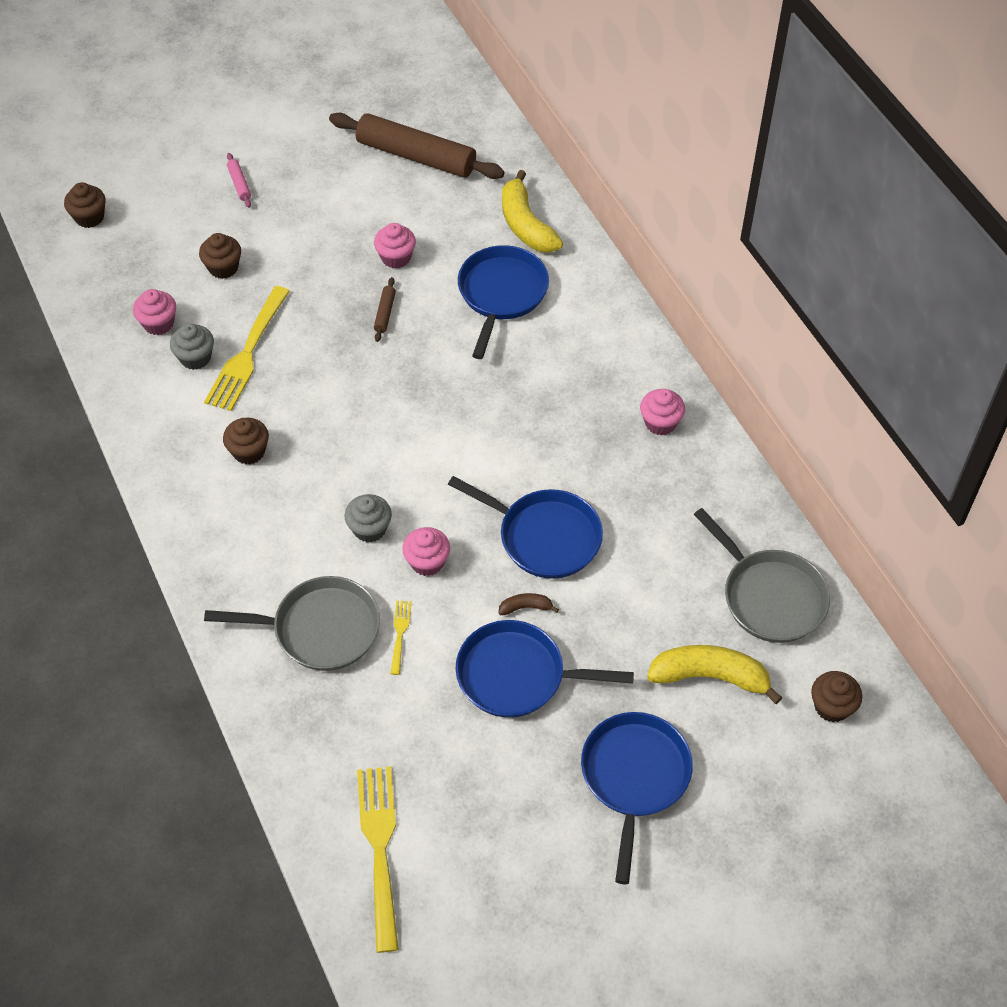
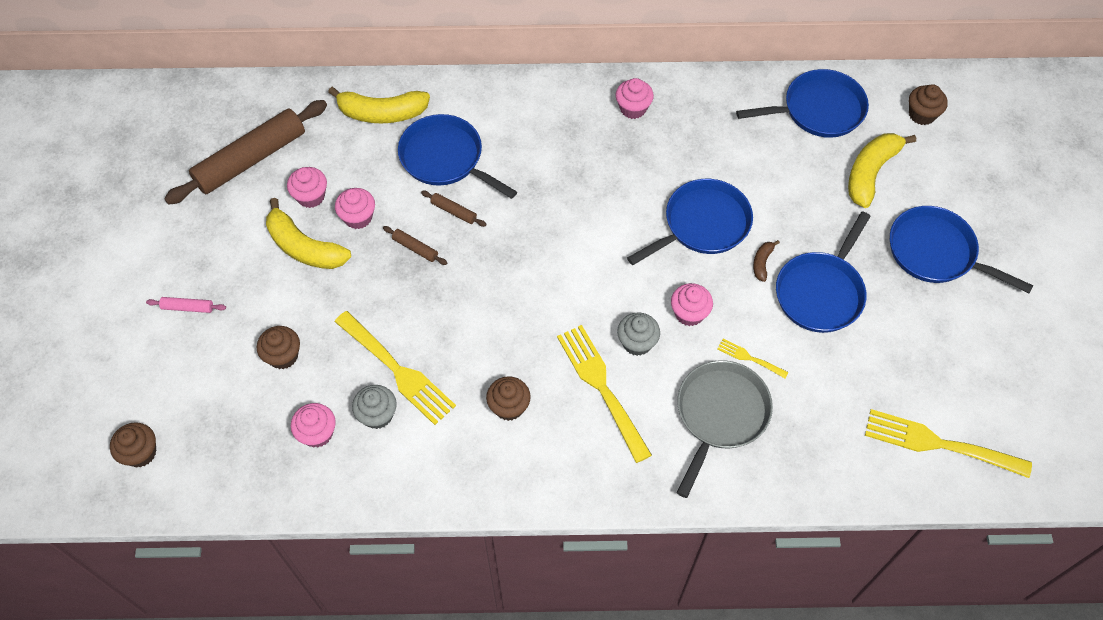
camera: 65 degrees left, 5 degrees up
grey pan [694,508,830,643] -> blue pan [736,69,869,138]
none -> yellow banana [266,198,351,269]
none -> pink cupcake [287,167,327,208]
none -> brown rolling pin [421,191,487,227]
none -> yellow fork [557,325,652,463]

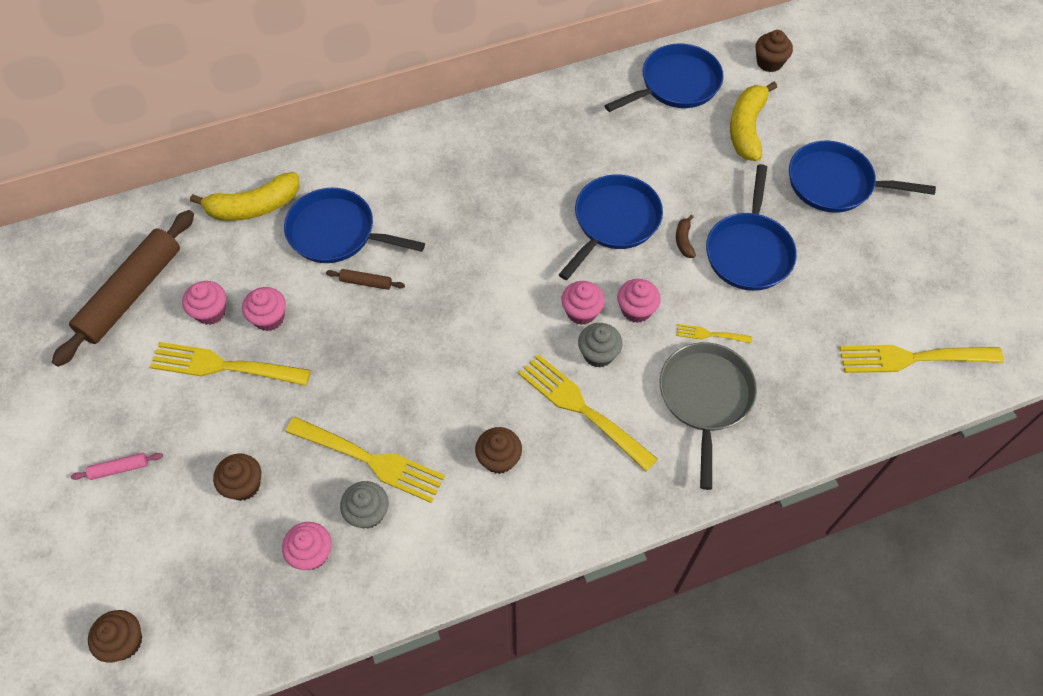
camera: 20 degrees left, 0 degrees up
yellow banana [266,198,351,269] -> yellow fork [150,342,311,386]
brown rolling pin [383,226,447,265] -> none
pink cupcake [615,78,654,119] -> pink cupcake moved to [561,281,605,325]

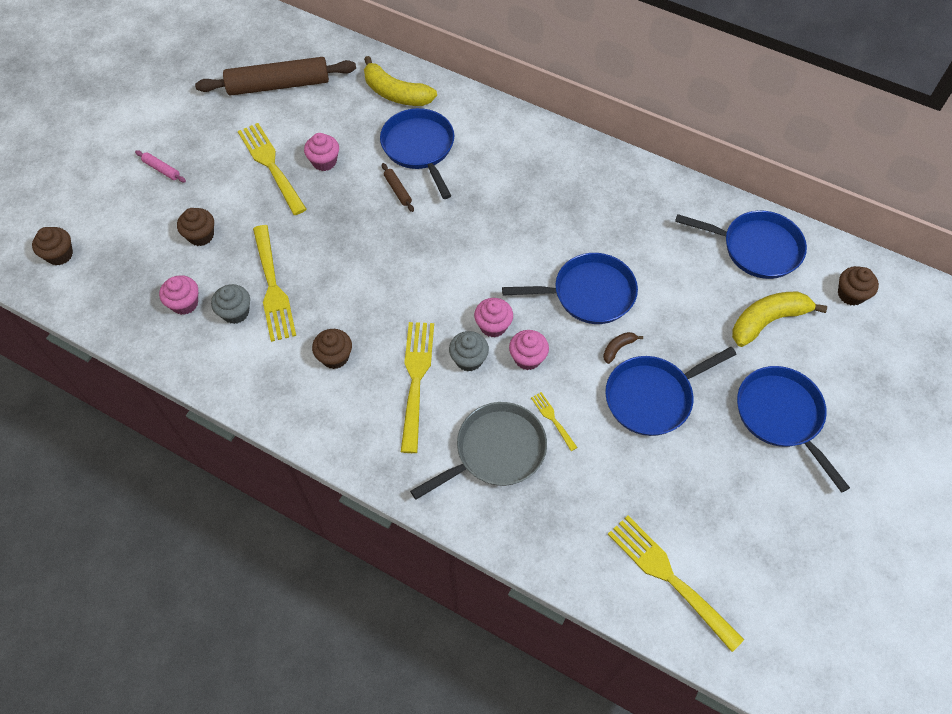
camera: 50 degrees right, 0 degrees up
pink cupcake [182,281,226,325] -> none

